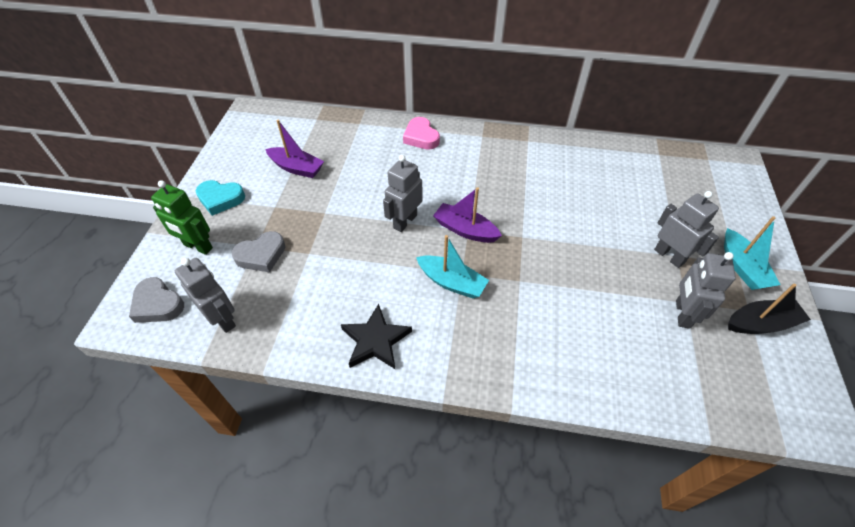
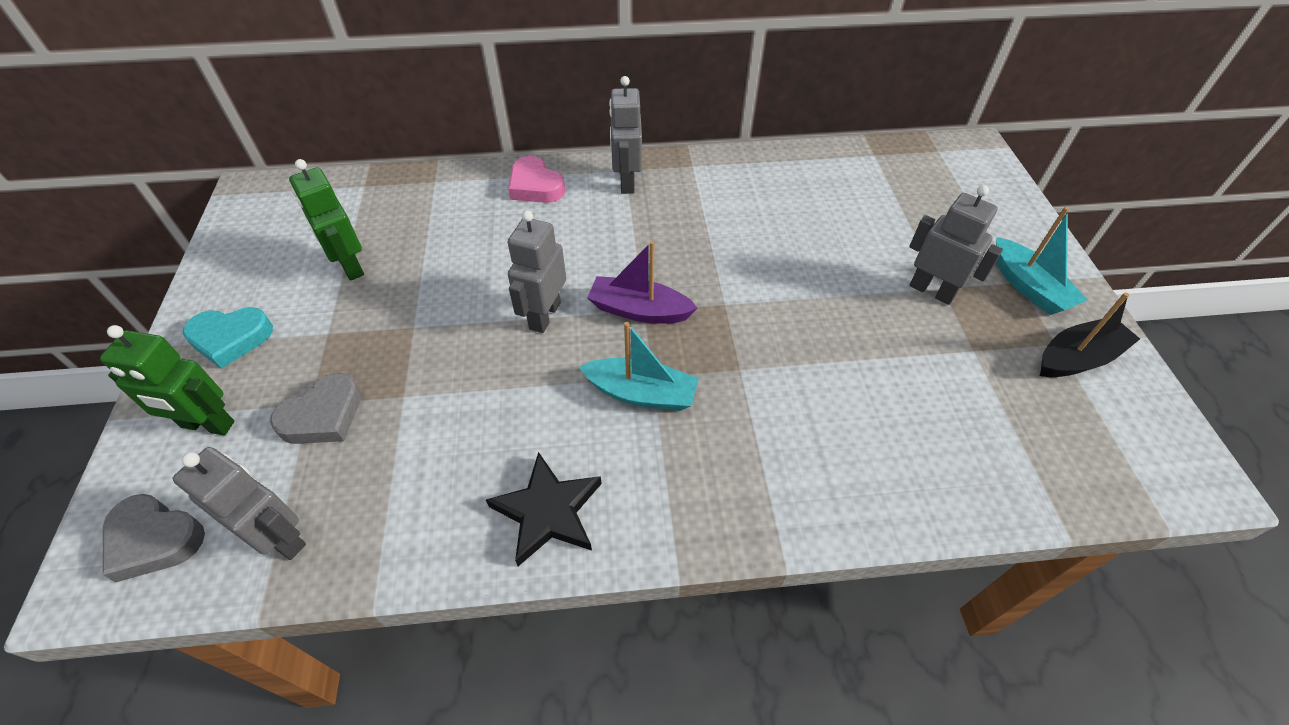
camera: 15 degrees left, 0 degrees up
purple boat [265,120,324,178] -> green robot [289,159,364,281]
grey robot [676,252,736,329] -> grey robot moved to [609,76,642,194]

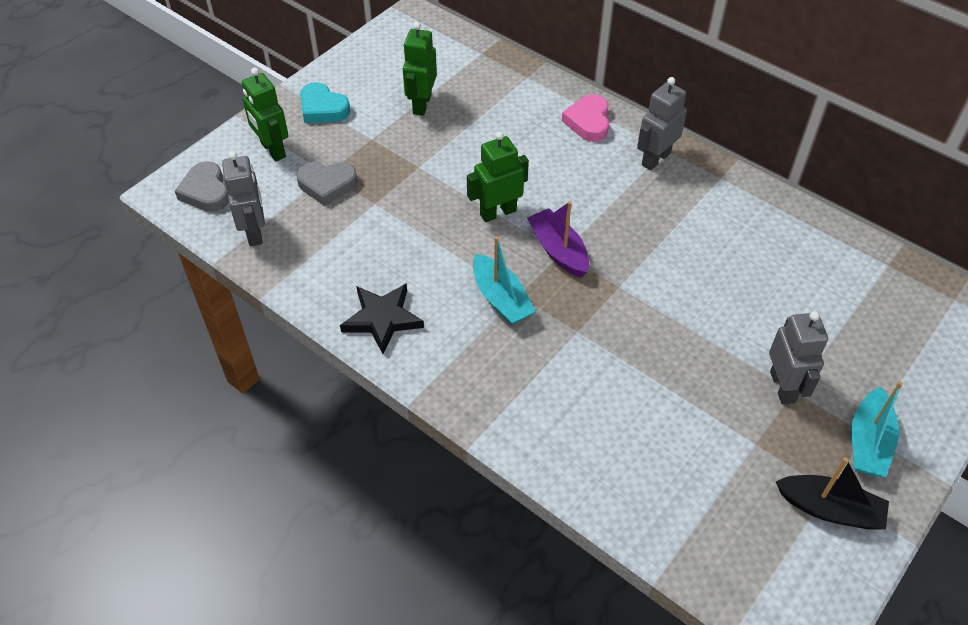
camera: 45 degrees right, 0 degrees up
grey robot [508,210,566,333] -> green robot [467,131,529,222]

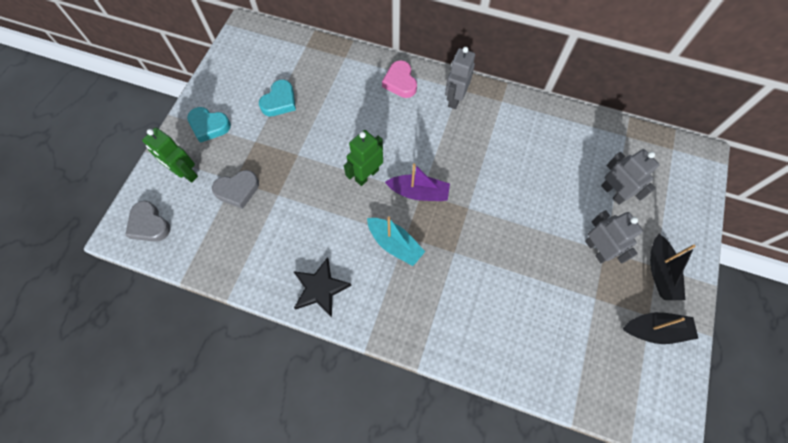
camera: 20 degrees left, 15 degrees up
grey robot [222,151,265,246] -> grey robot moved to [601,149,659,205]
green robot [403,22,437,116] -> turquoise heart [259,80,296,116]
purple boat [527,201,589,278] -> purple boat turned 150 degrees clockwise [385,163,450,201]
turquoise boat [852,382,903,477] -> black boat [650,234,696,300]

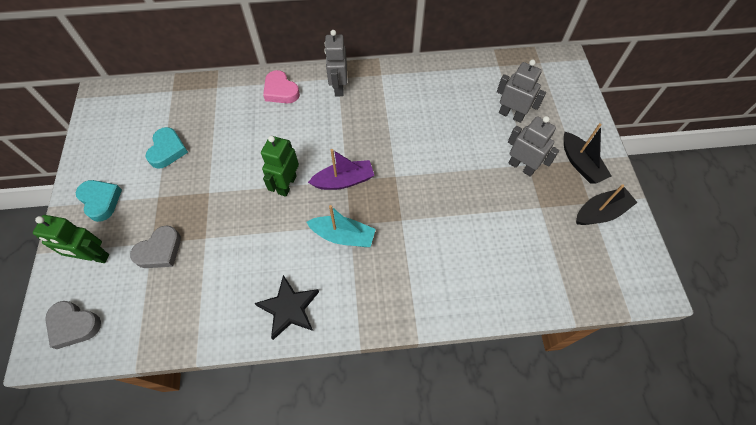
camera: 25 degrees left, 5 degrees down
turquoise heart [187,107,231,143] -> turquoise heart turned 120 degrees counterclockwise [76,180,122,222]

